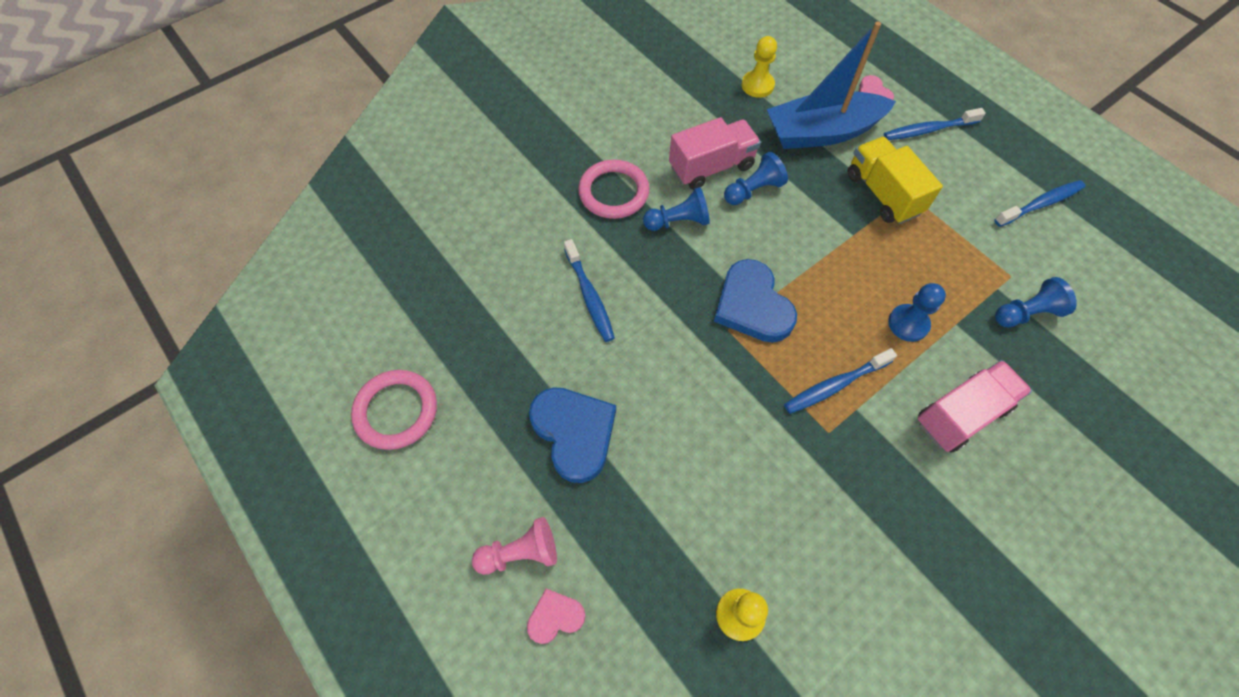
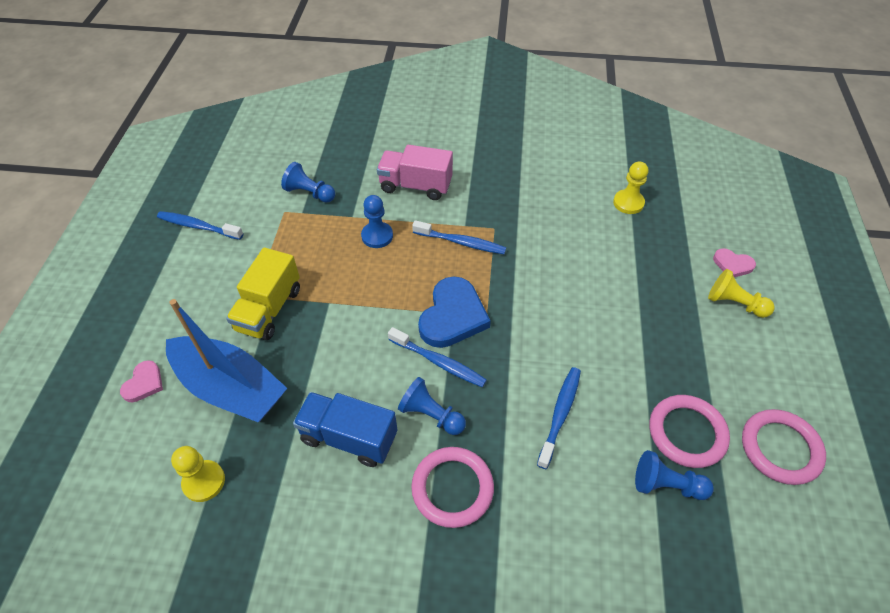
camera: 135 degrees left, 10 degrees down
pink pawn [472,517,557,575] -> yellow pawn [708,269,774,318]
blue heart [529,387,616,483] -> none
pink truck [669,117,761,190] -> blue truck [293,392,397,467]
blue pawn [724,152,788,205] -> blue pawn moved to [635,450,714,500]
blue toothbrush [884,108,986,140] -> blue toothbrush moved to [388,327,487,387]
none -> pink ring [649,395,730,468]

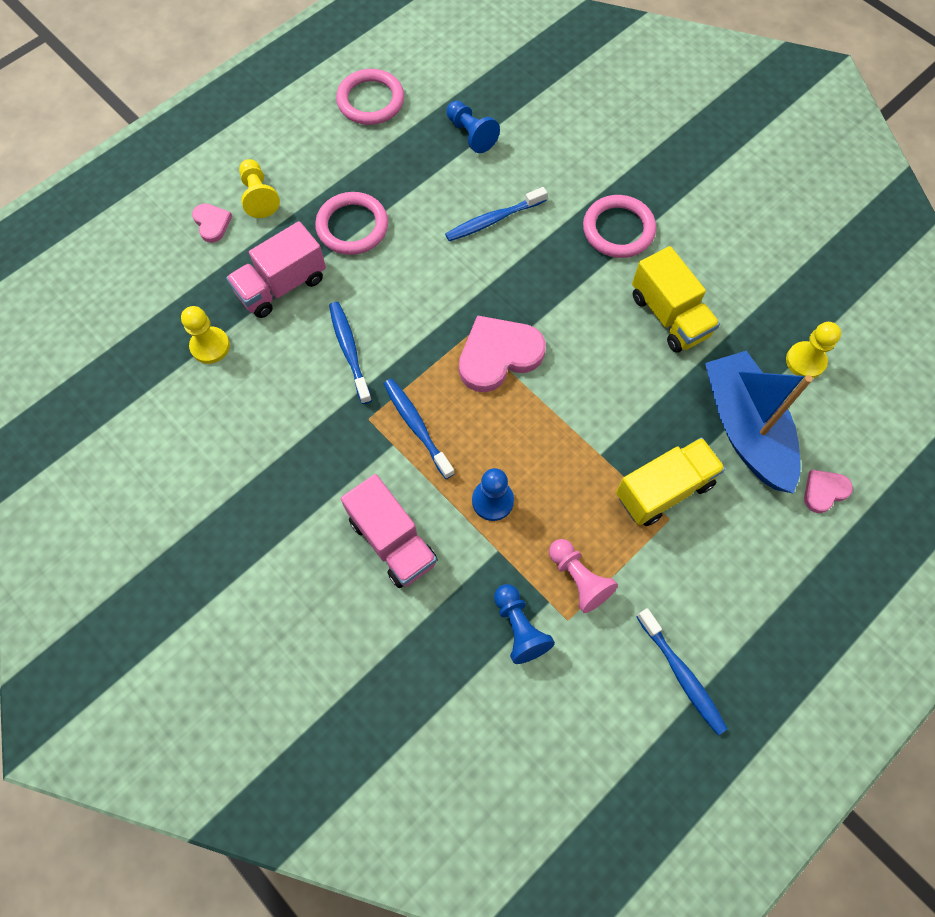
camera: 140 degrees left, 15 degrees up
blue truck [293,392,397,467] -> yellow truck [632,246,720,353]
blue toothbrush [388,327,487,387] -> blue toothbrush moved to [329,302,372,404]
blue pawn [398,377,466,435] -> none
blue heart [418,276,491,348] -> pink heart [459,315,546,392]
pink ring [649,395,730,468] -> pink ring moved to [315,192,388,255]
none -> pink truck [226,221,326,318]
none -> pink pawn [549,539,618,613]

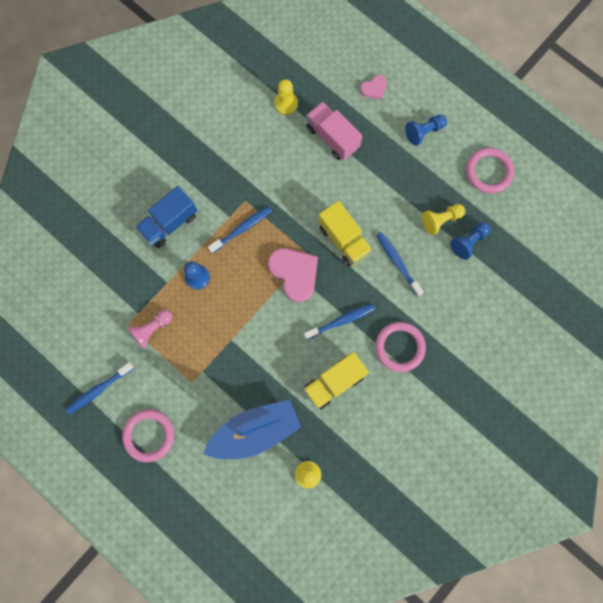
camera: 85 degrees right, 10 degrees up
yellow pawn [239,159,280,218] -> yellow pawn moved to [422,204,465,235]
pink ring [315,192,388,255] -> pink ring moved to [122,409,174,462]
blue toothbrush [329,302,372,404] -> blue toothbrush moved to [304,303,375,340]
pink truck [341,474,437,588] -> blue truck [135,186,197,248]
blue pawn [494,584,555,664] -> blue pawn moved to [405,114,447,146]
yellow truck [616,437,726,526] -> yellow truck moved to [318,201,373,267]
pink heart [804,470,853,513] -> none

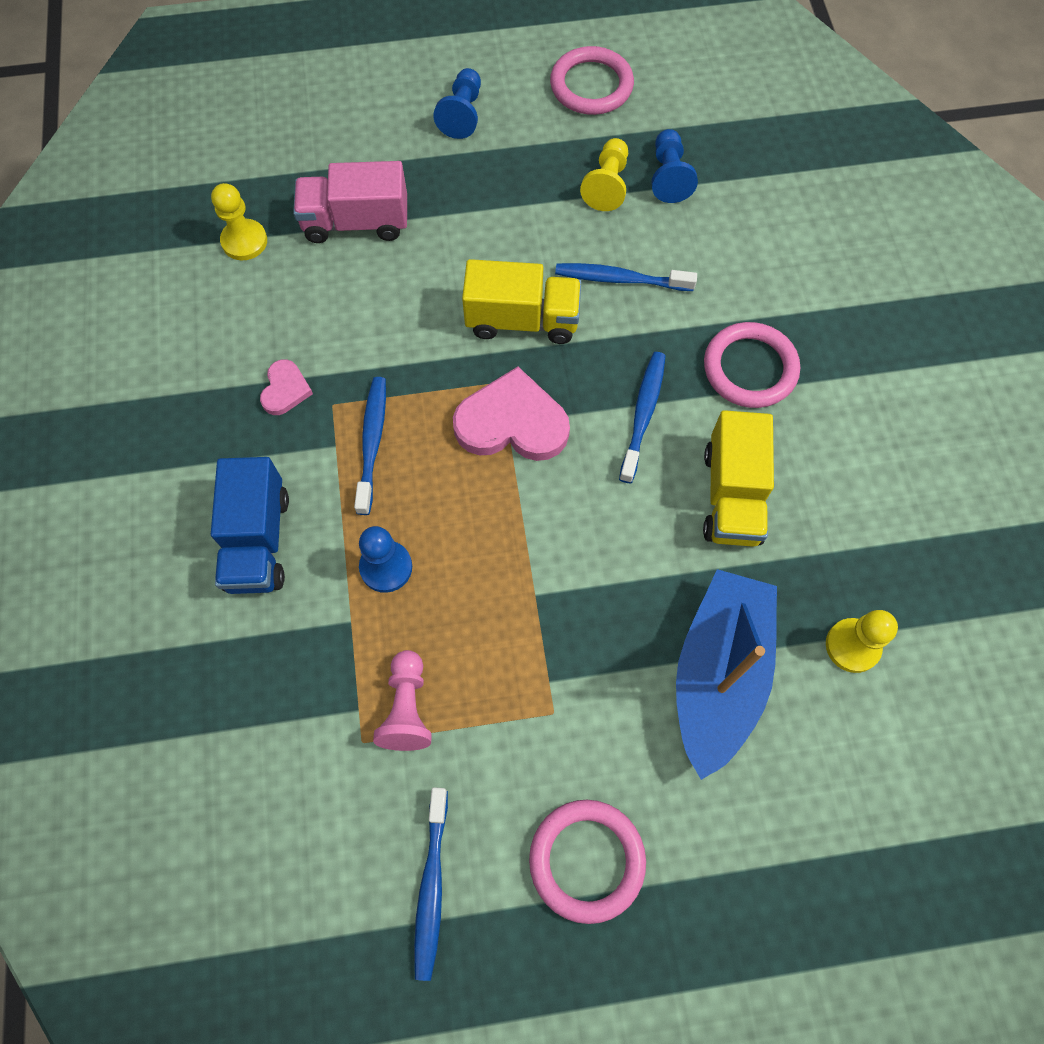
camera: 50 degrees left, 10 degrees down
pink heart [360,75,387,100] -> pink heart moved to [260,359,313,415]

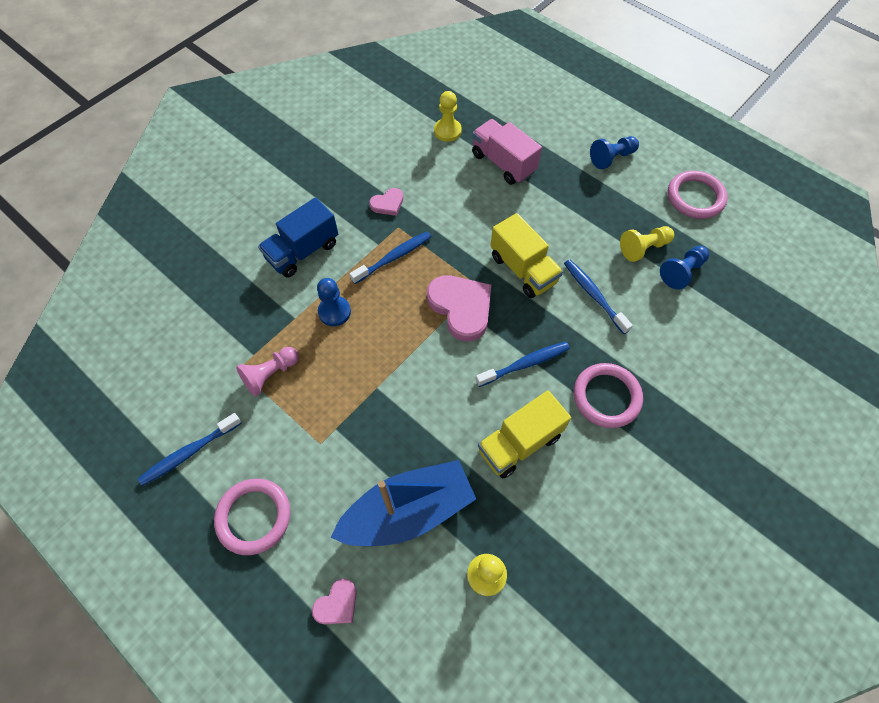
camera: 50 degrees right, 5 degrees down
none -> pink heart [312,579,357,624]

